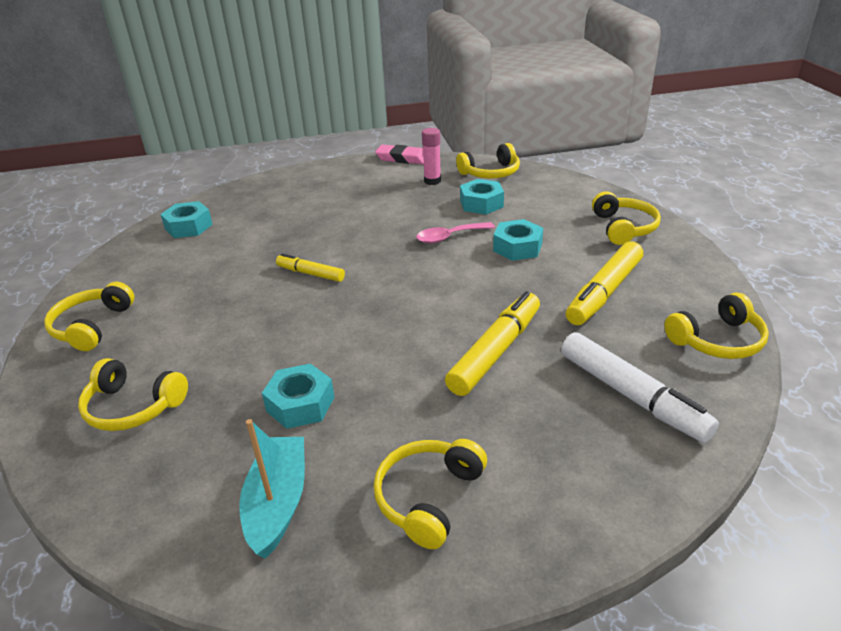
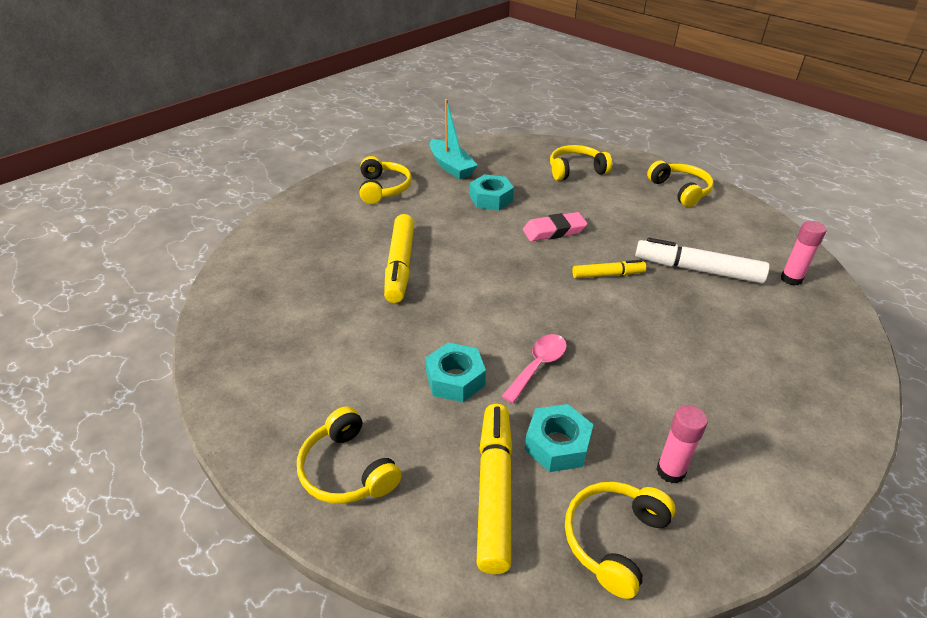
camera: 145 degrees right, 5 degrees up
turquoise nut [160,201,213,238] -> pink glue stick [781,221,827,286]
pink eraser [375,145,424,164] -> pink eraser moved to [523,212,587,242]
white marker [561,332,719,443] -> white marker moved to [635,238,770,284]
yellow marker [566,241,643,325] -> yellow marker moved to [476,404,513,574]
yellow headphones [664,292,769,359] -> none

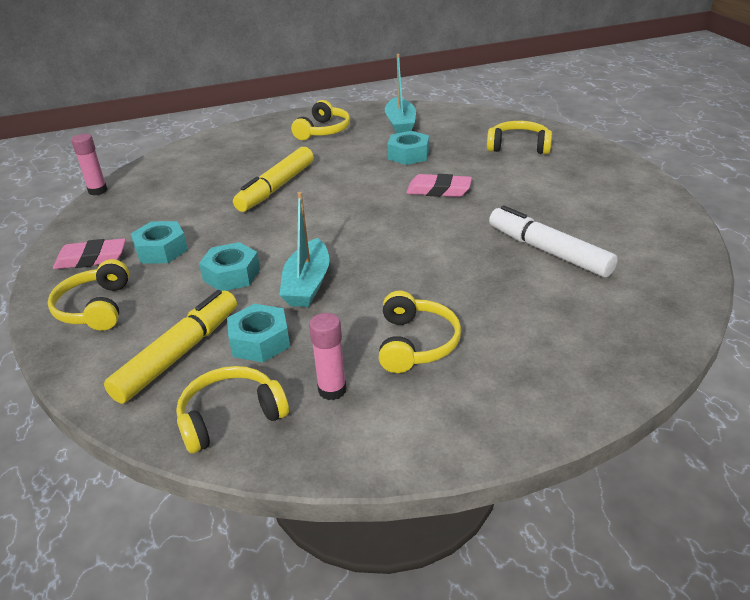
camera: 30 degrees right, 5 degrees down
pink spoon [501,334,567,403] -> turquoise boat [279,192,329,307]
yellow marker [572,260,646,278] -> none
yellow headphones [647,161,714,207] -> yellow headphones moved to [379,291,461,373]
pink glue stick [781,221,827,286] -> pink glue stick moved to [71,134,108,195]
none -> pink eraser [53,238,126,269]
none -> turquoise nut [131,221,188,264]

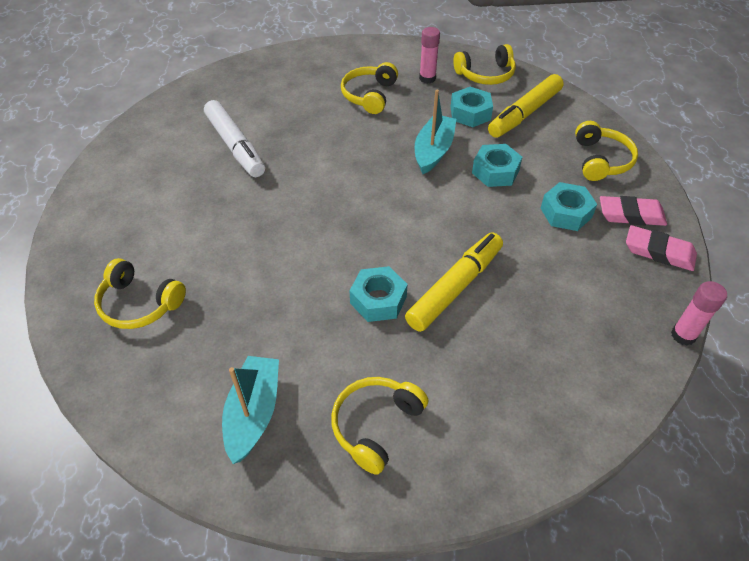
camera: 170 degrees left, 15 degrees up
turquoise nut [387,131,429,165] -> turquoise nut moved to [350,266,408,322]
pink eraser [406,174,472,197] -> pink eraser moved to [626,225,697,271]

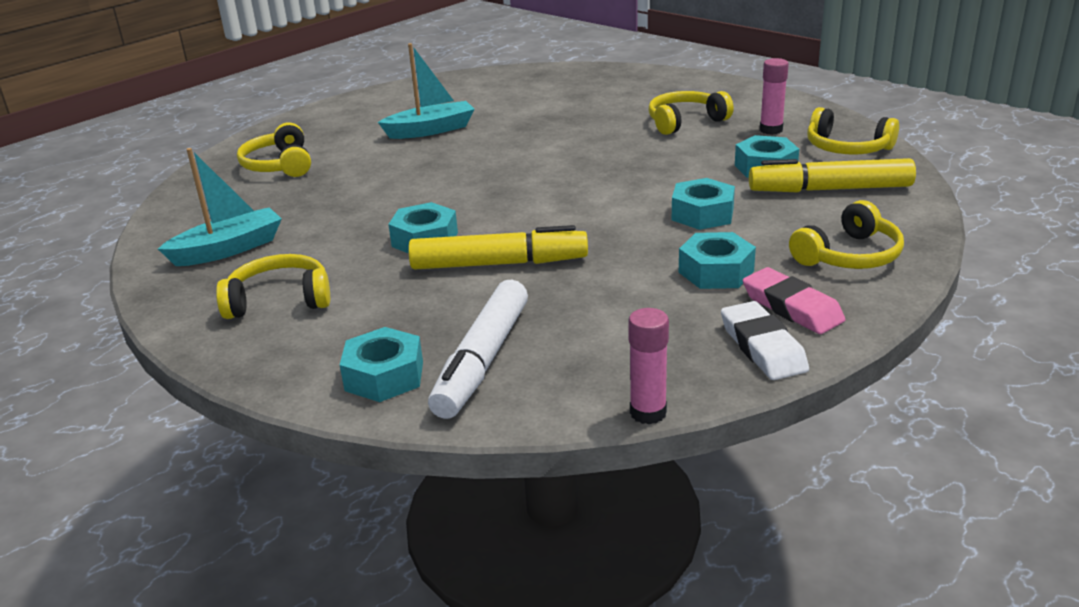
camera: 50 degrees right, 20 degrees down
white marker [204,100,265,177] -> white marker moved to [428,280,528,419]
turquoise boat [415,90,456,174] -> turquoise boat moved to [378,43,475,139]
pink eraser [626,225,697,271] -> white eraser [721,301,809,380]
none -> turquoise nut [340,327,423,402]

